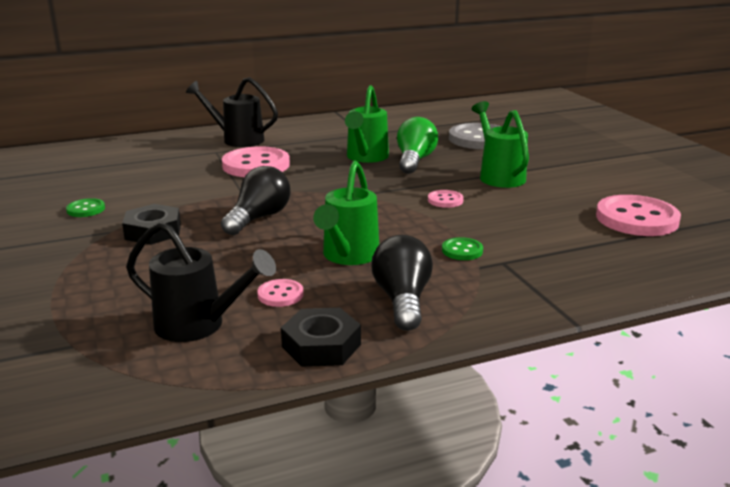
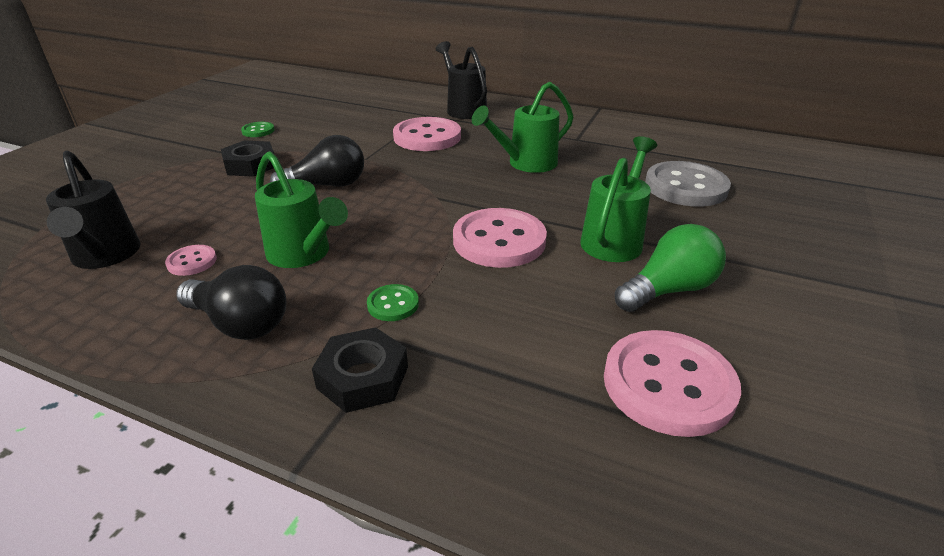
camera: 45 degrees right, 10 degrees up
black nut [281,308,361,367] -> black nut moved to [312,327,408,413]
green watering can [313,161,379,265] -> green watering can turned 105 degrees counterclockwise [255,151,348,268]
black light bulb [371,235,433,331] -> black light bulb turned 75 degrees clockwise [176,265,286,340]
green light bulb [397,117,438,174] -> green light bulb moved to [615,224,726,312]
pink button [428,190,464,208] -> pink button [453,208,547,268], size x2.12

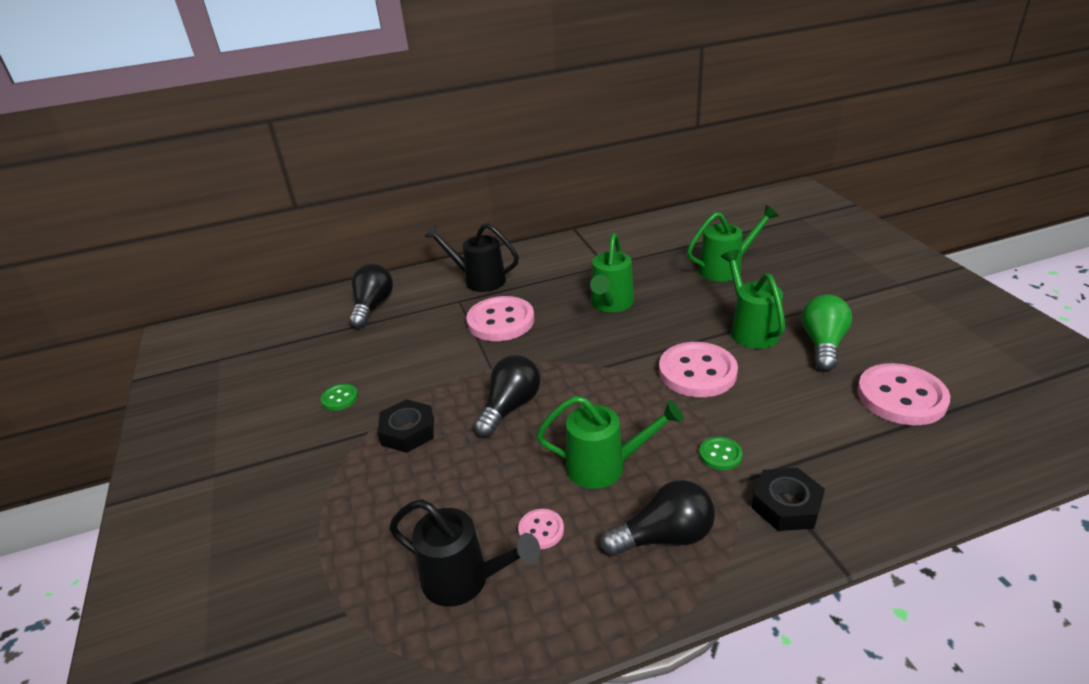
camera: 40 degrees left, 0 degrees up
grey button [645,161,731,207] -> green watering can [687,205,778,281]
none -> black light bulb [349,264,393,328]

